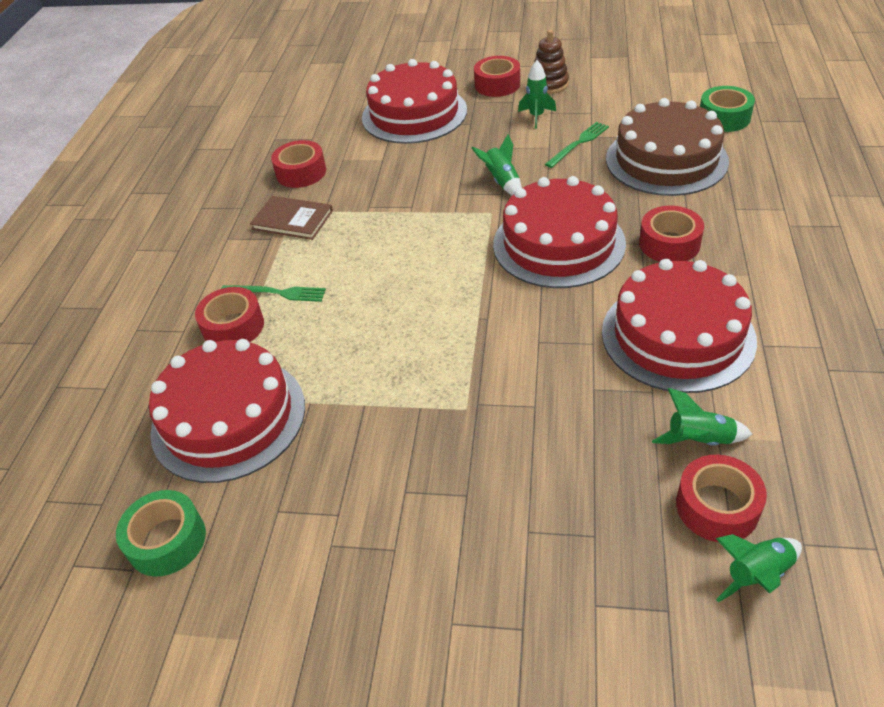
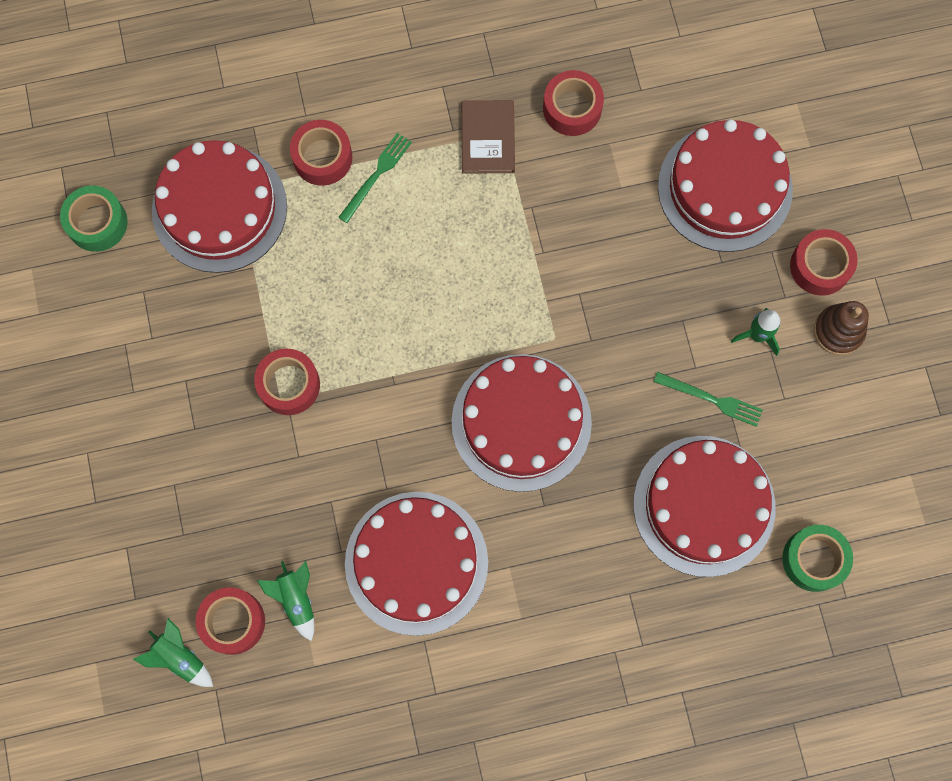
camera: 65 degrees right, 30 degrees up
green fork [221,285,326,302] -> green fork turned 135 degrees counterclockwise [338,133,412,223]
green rocket [472,134,522,195] -> none
brown cake [606,98,729,196] -> red cake [633,436,776,577]
red tape [639,206,704,262] -> red tape moved to [254,349,320,415]

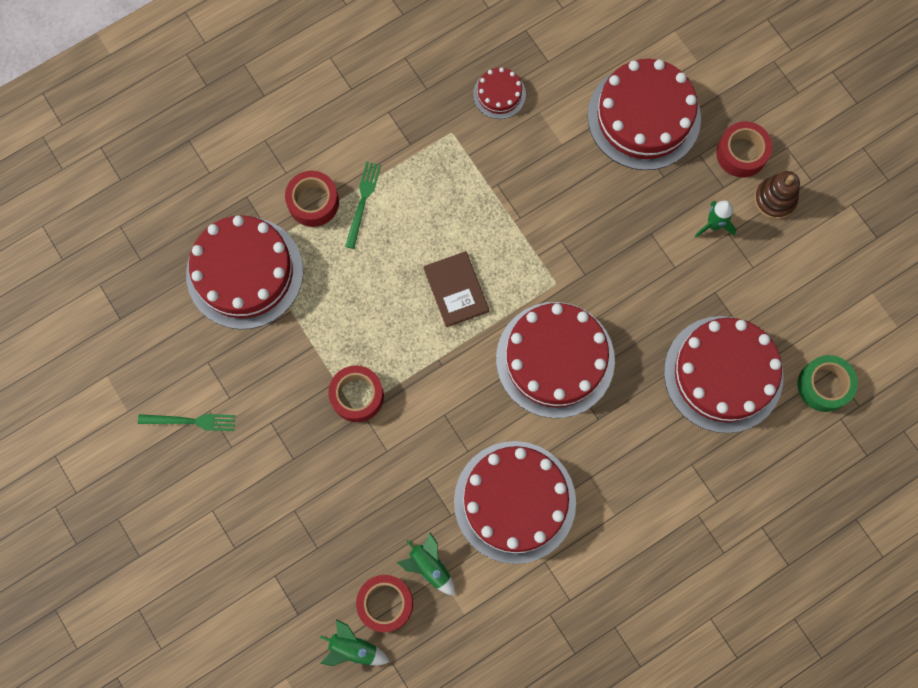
camera: 20 degrees left, 0 degrees up
green tape [60,185,128,252] -> none
brown book [462,100,515,174] -> brown book moved to [423,251,489,328]
red tape [543,70,604,136] -> red cake [473,67,526,119]
green fork [653,372,763,427] -> green fork moved to [138,414,235,431]

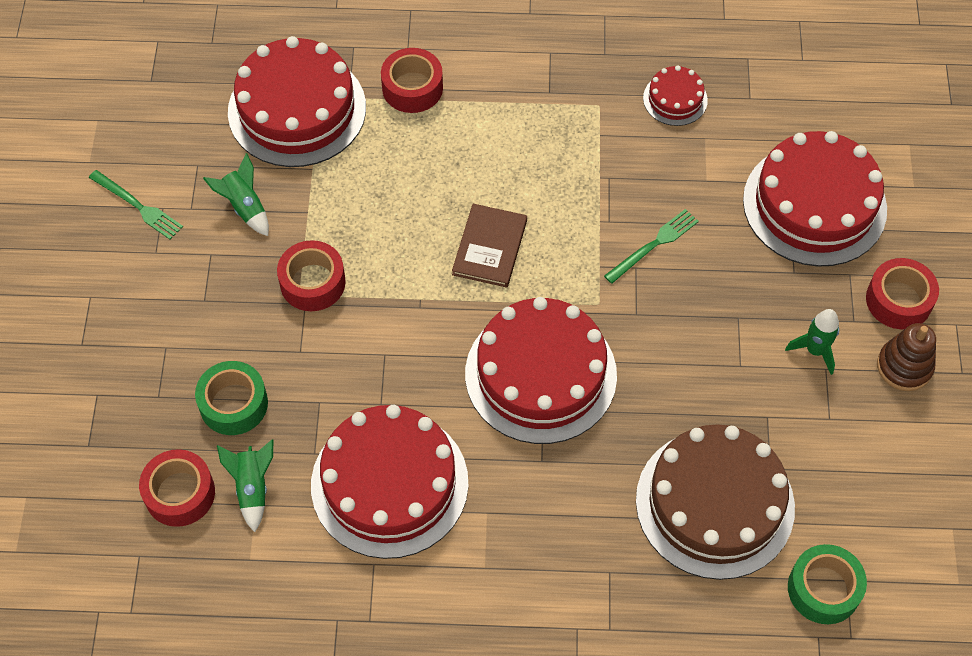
camera: 35 degrees right, 15 degrees down
green rocket [320,619,390,666] -> green rocket moved to [203,153,269,236]
green fork [345,162,381,249] -> green fork moved to [604,209,699,284]
red cake [664,316,784,433] -> brown cake [636,424,795,580]
none -> green tape [195,361,268,435]

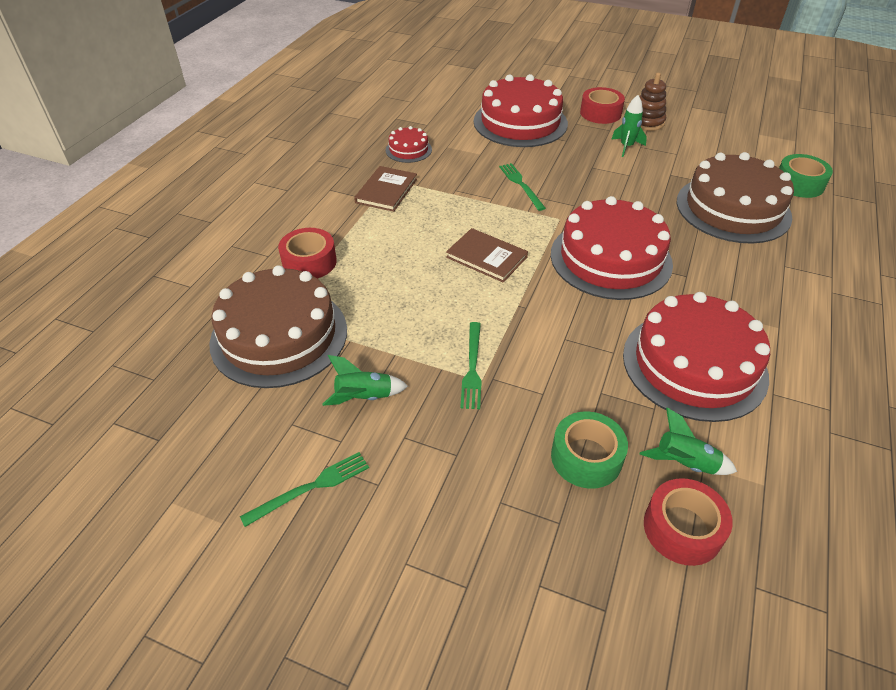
camera: 70 degrees left, 15 degrees down
red cake [228,36,366,167] -> brown cake [209,265,347,388]
red tape [277,240,346,311] -> green fork [460,322,482,409]
none -> brown book [354,166,417,212]

